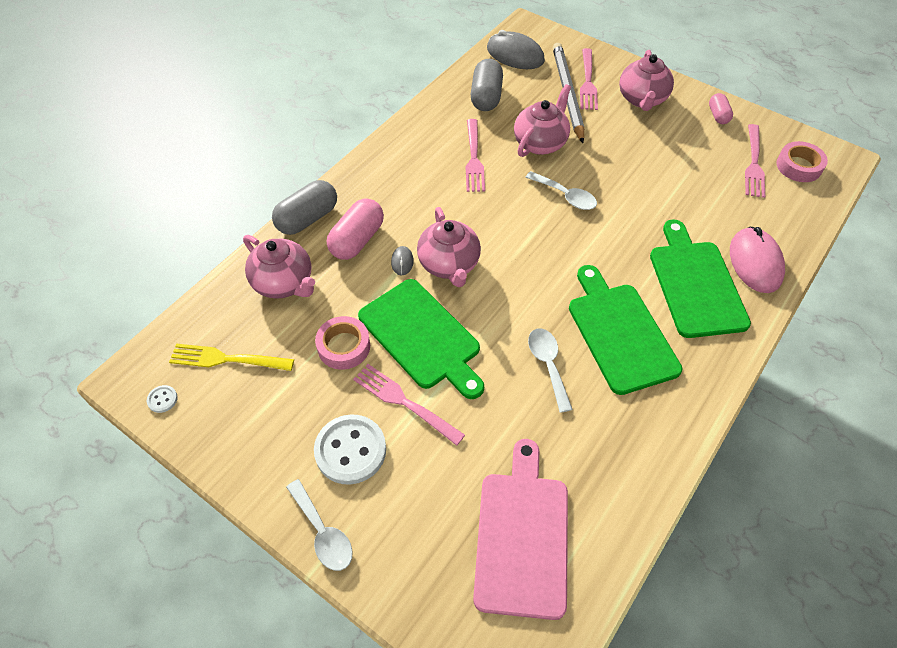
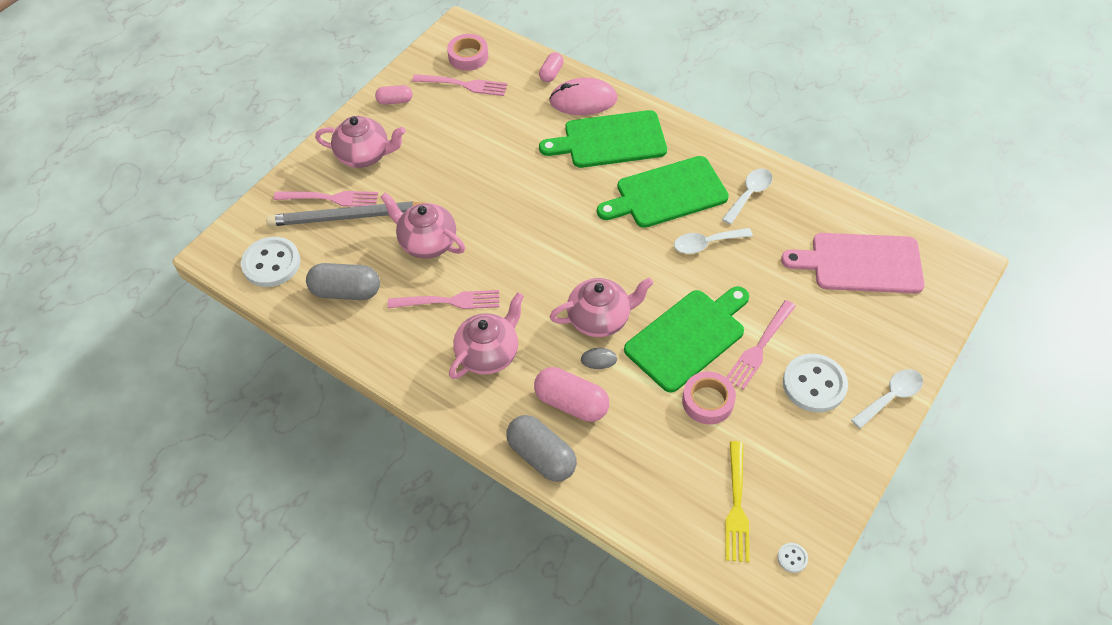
camera: 90 degrees left, 0 degrees up
pink teapot [243,235,315,299] -> pink teapot moved to [449,293,524,379]
grey mouse [487,30,545,69] -> white button [241,237,300,287]
white spoon [525,171,597,210] -> white spoon moved to [722,168,773,224]
none -> pink capsule [539,52,564,82]

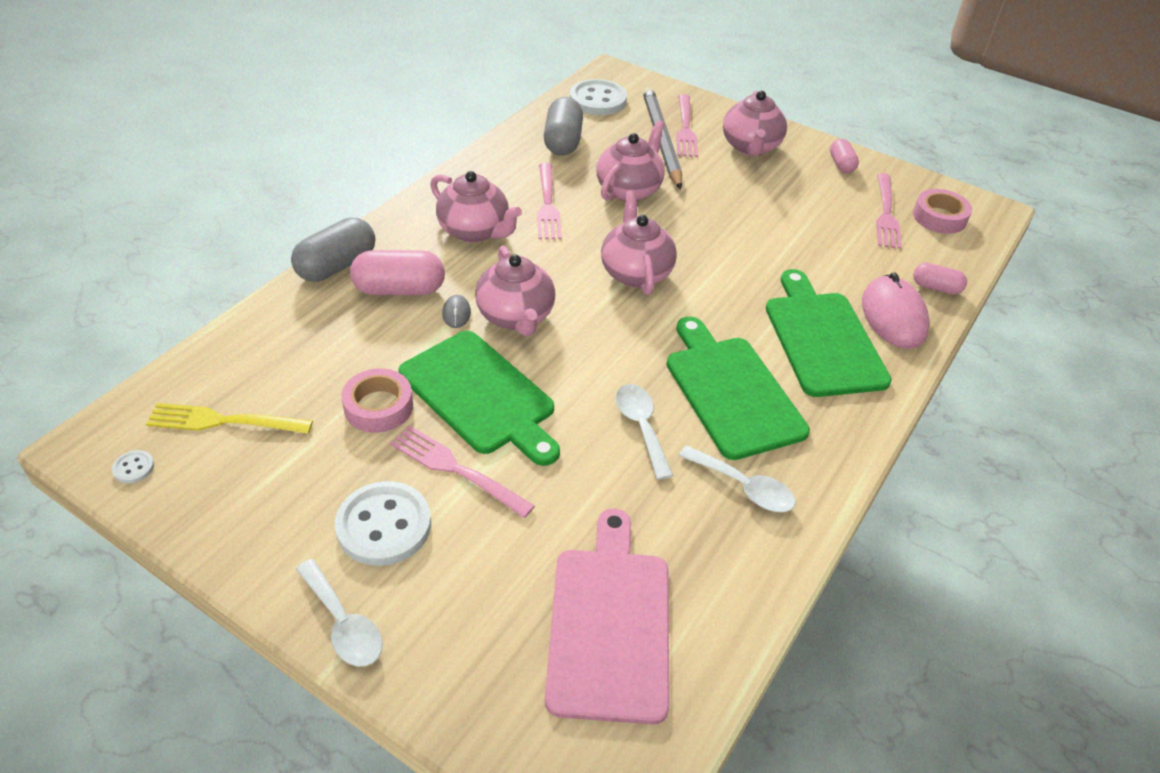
camera: 85 degrees right, 10 degrees down
pink capsule [534,367,609,422] -> pink capsule turned 60 degrees clockwise [350,250,445,295]
none -> pink teapot [601,190,677,295]

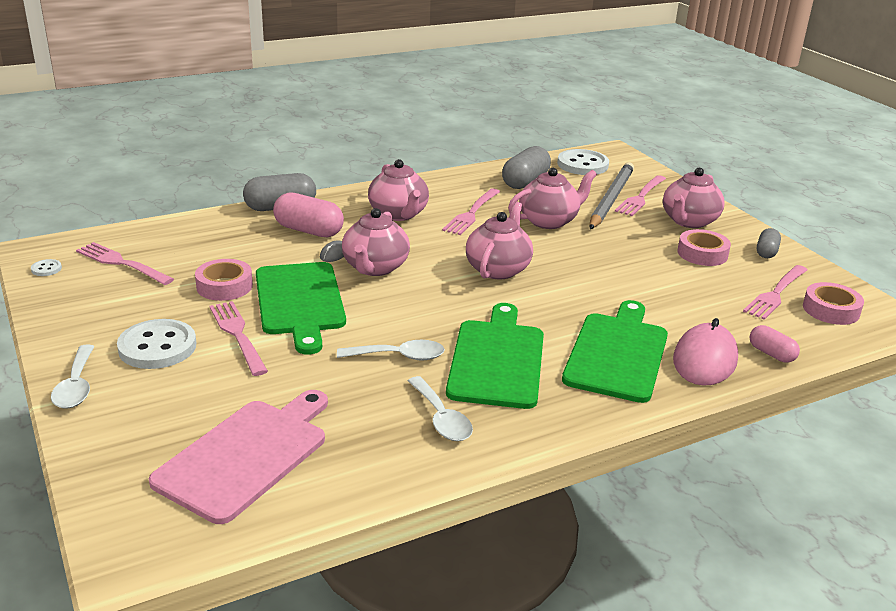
camera: 30 degrees right, 15 degrees down
yellow fork [146,403,313,434] -> pink fork [76,242,174,285]
white spoon [616,384,673,480] -> white spoon turned 75 degrees clockwise [337,340,445,360]
pink capsule [830,139,859,173] -> grey capsule [757,228,781,258]
none -> pink tape [677,229,731,266]

